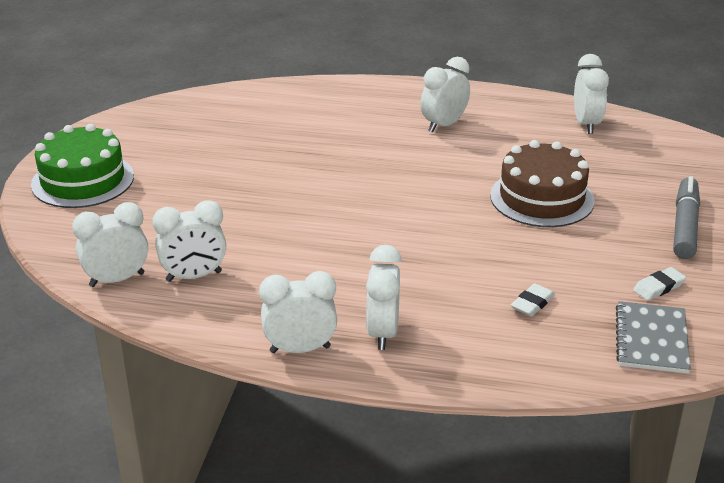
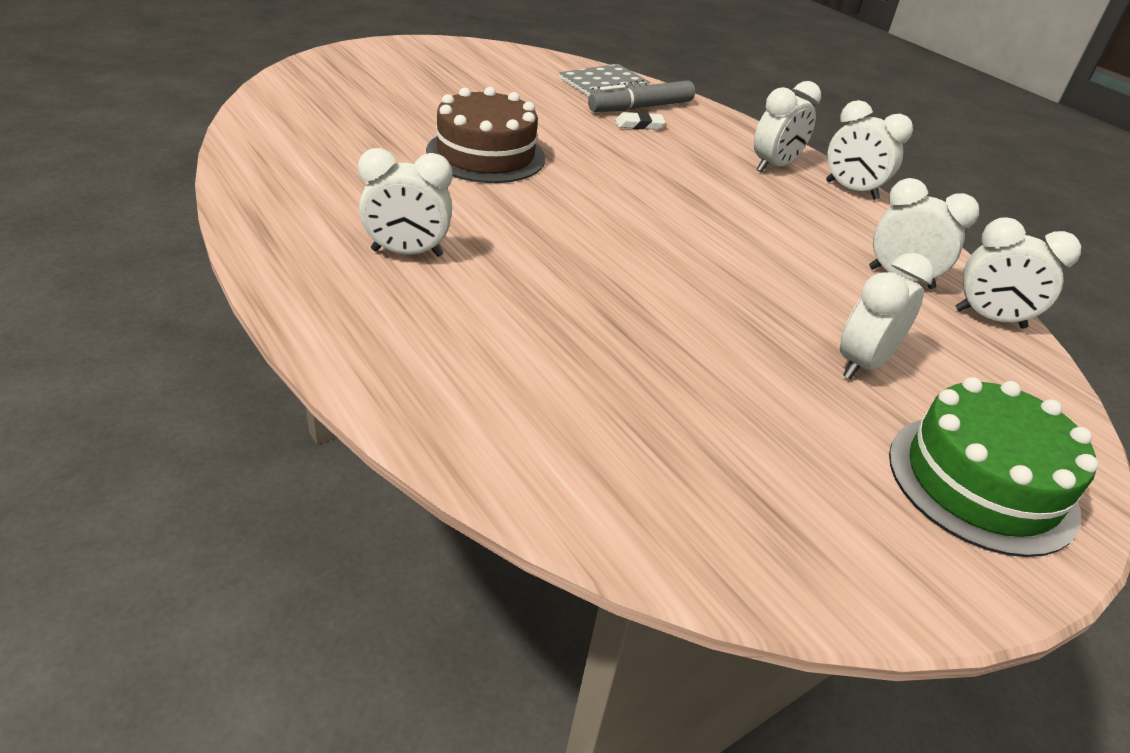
camera: 140 degrees left, 5 degrees up
white clock [574,54,609,134] -> white clock moved to [840,253,934,380]
white eraser [633,267,686,301] -> none
grey marker [673,176,700,259] -> grey marker moved to [588,80,695,112]

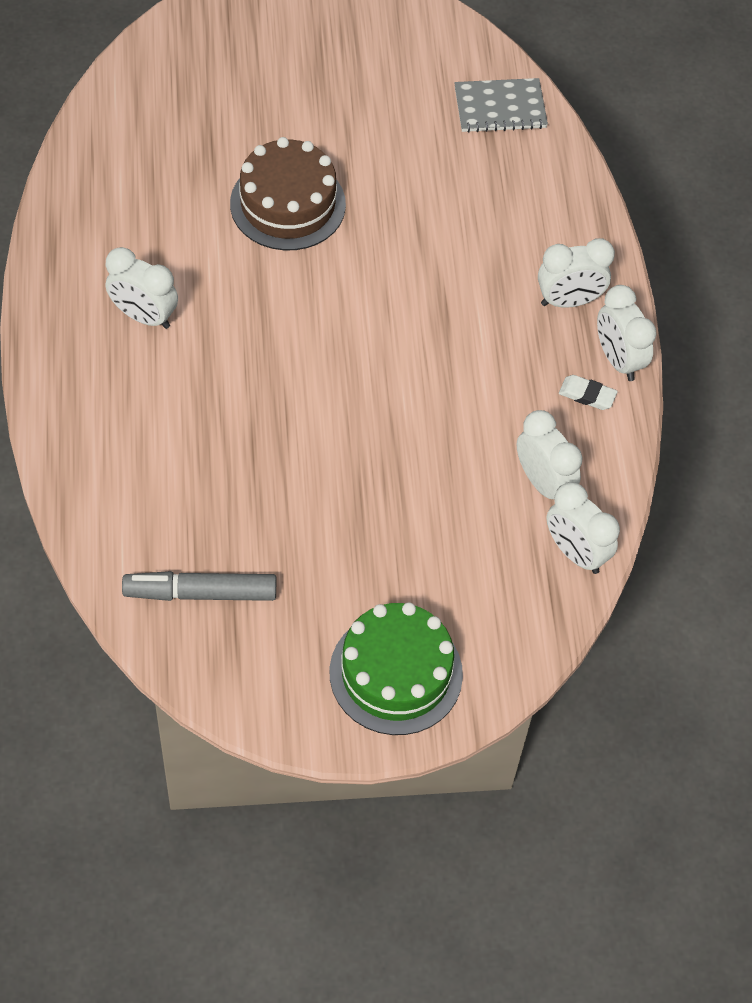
camera: 30 degrees right, 20 degrees up
grey marker [588,80,695,112] -> grey marker moved to [122,571,276,601]
white eraser [615,112,666,130] -> white eraser moved to [559,375,618,410]
white clock [840,253,934,380] -> none

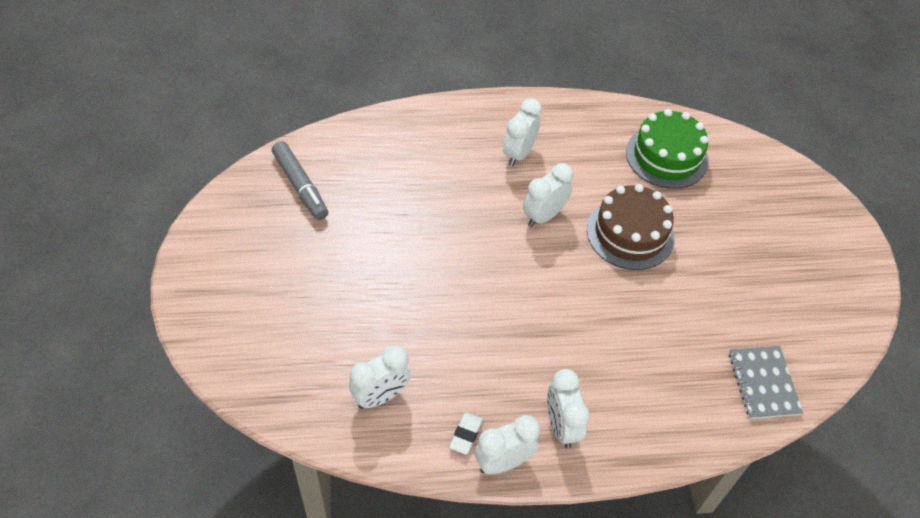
camera: 90 degrees right, 5 degrees down
grey marker [122,571,276,601] -> grey marker turned 150 degrees clockwise [272,141,328,220]
green cake [330,602,463,735] -> green cake moved to [626,109,709,189]
white clock [546,482,620,574] -> white clock moved to [523,163,574,227]

